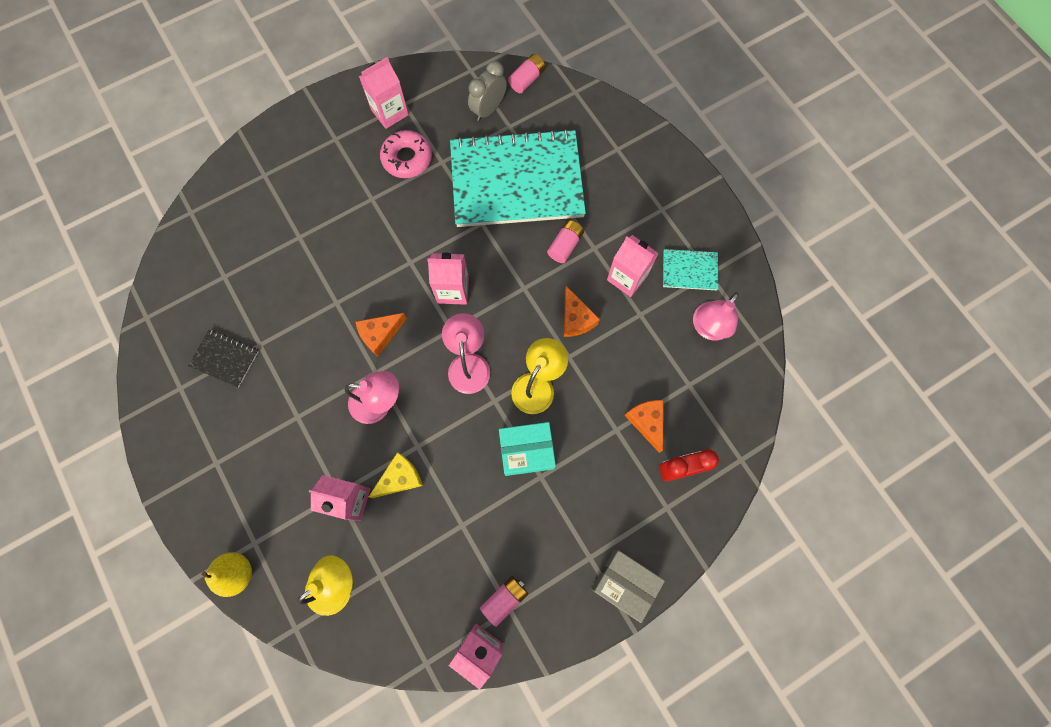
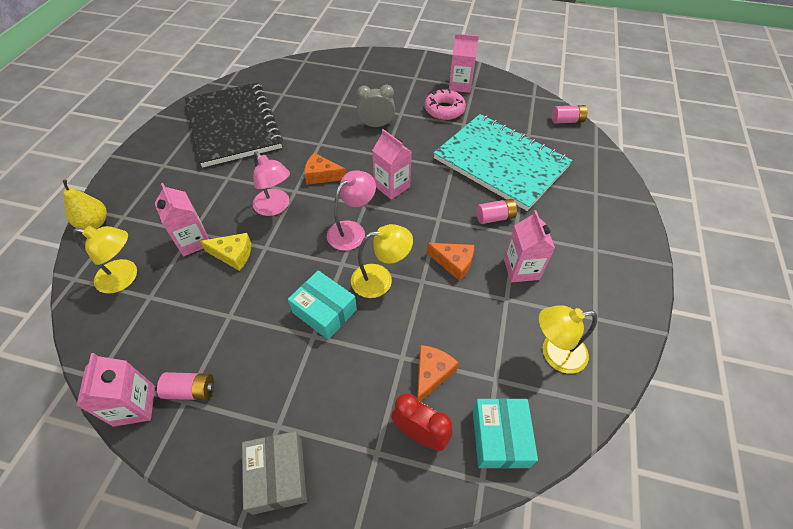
camera: 45 degrees right, 20 degrees down
black notebook [188,329,259,388] -> black notebook [185,82,283,167], size x2.44
grey clock [468,61,507,121] -> grey clock moved to [357,85,395,127]
orange cheese [564,286,600,337] -> orange cheese turned 90 degrees counterclockwise [427,243,474,281]
turquoise notebook [663,248,718,290] -> none
pink lamp [693,292,739,341] -> yellow lamp [539,305,597,374]
none -> turquoise box [473,398,538,469]

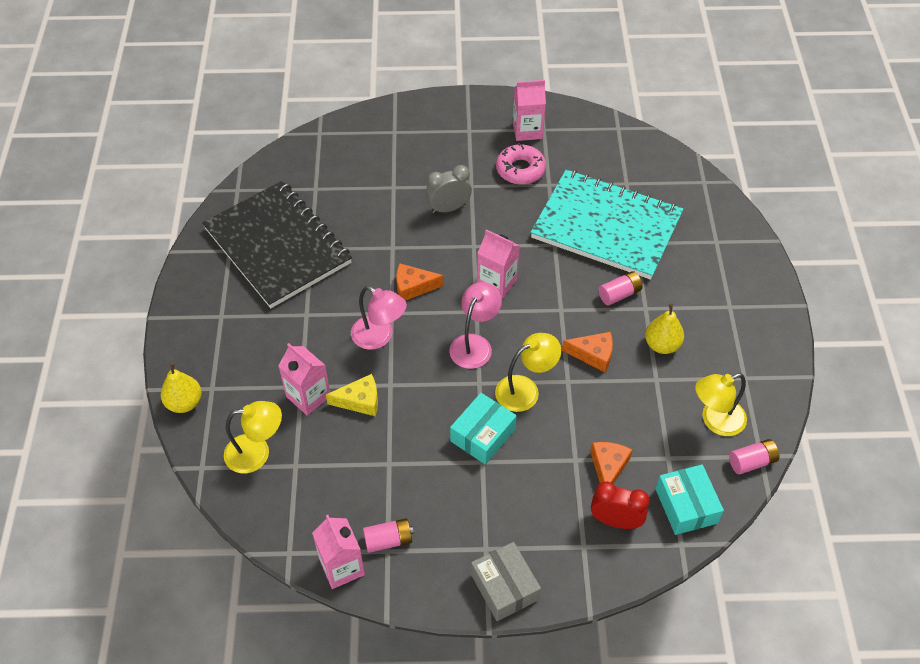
camera: 15 degrees left, 0 degrees up
turquoise box [288,270,357,340] -> turquoise box turned 75 degrees counterclockwise [450,393,517,465]
pink carton [504,210,555,282] -> yellow pear [645,304,684,354]
pink battery [552,105,587,124] -> pink battery moved to [729,439,779,474]

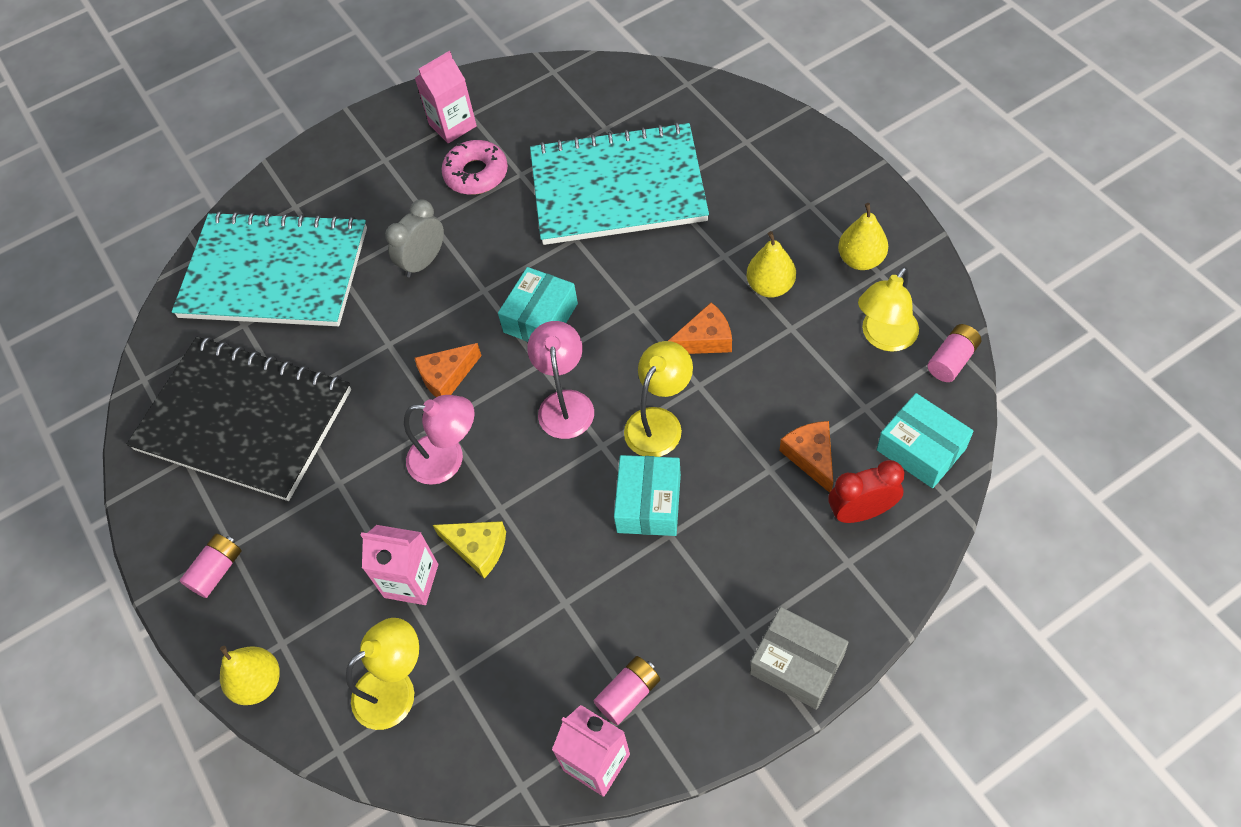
camera: 25 degrees left, 5 degrees up
yellow cheese [326,374,378,416] -> yellow cheese turned 60 degrees clockwise [433,521,506,579]
pink carton [477,229,520,299] -> turquoise box [498,267,578,342]
pink battery [598,271,642,306] -> pink battery moved to [180,534,242,598]
none -> turquoise notebook [172,211,367,326]
none -> yellow pear [838,203,888,270]

